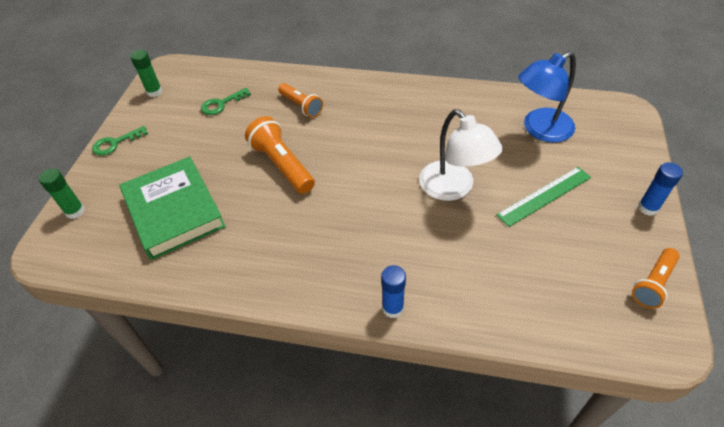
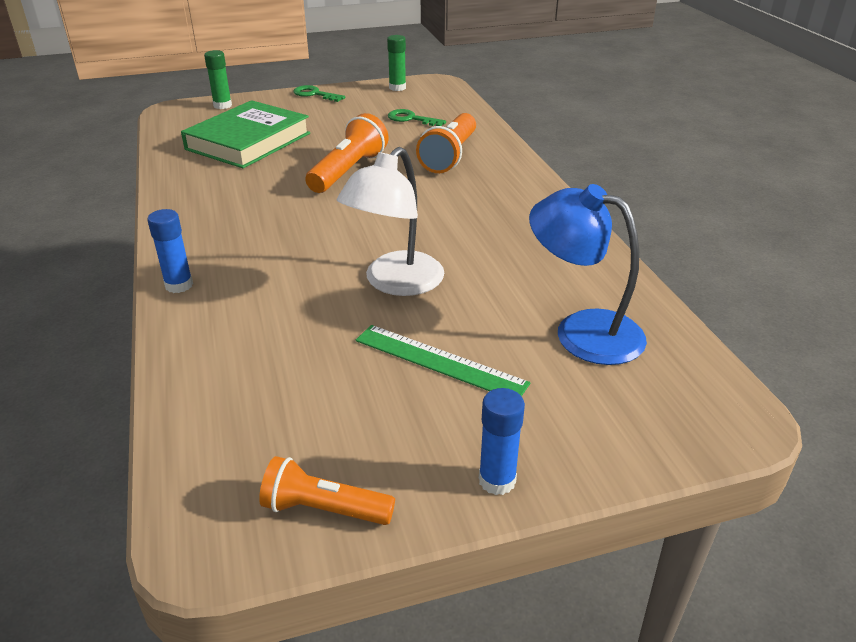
camera: 60 degrees right, 15 degrees down
orange flashlight [278,83,323,118] -> orange flashlight [416,113,476,173], size x1.52

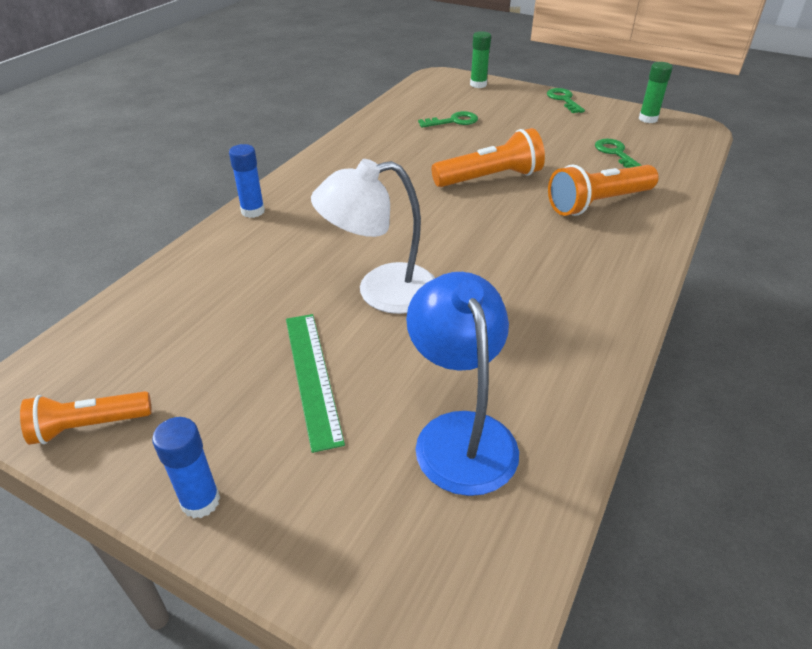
camera: 45 degrees right, 5 degrees up
green book [181,100,310,168] -> green key [418,111,478,128]
orange flashlight [259,456,395,525] -> orange flashlight turned 75 degrees counterclockwise [20,391,152,445]

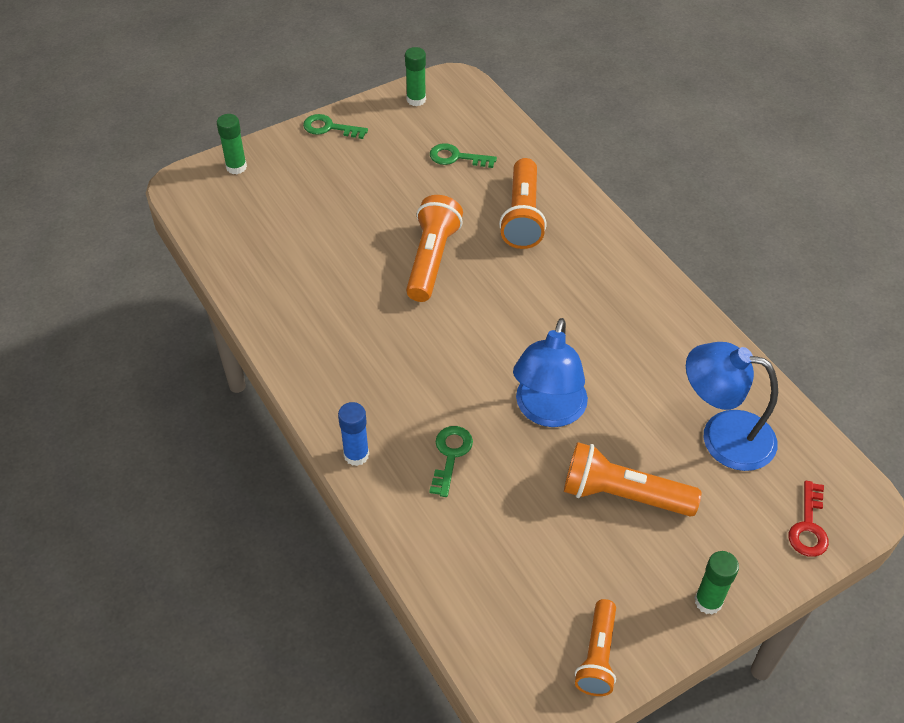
camera: 60 degrees left, 10 degrees up
blue glue stick [152,417,220,519] -> green glue stick [695,551,739,615]
green ruler [286,314,345,453] -> orange flashlight [564,442,701,517]
white lamp [311,159,435,314] -> blue lamp [513,318,588,427]
green key [418,111,478,128] -> green key moved to [429,426,473,497]
none -> red key [789,481,829,557]

